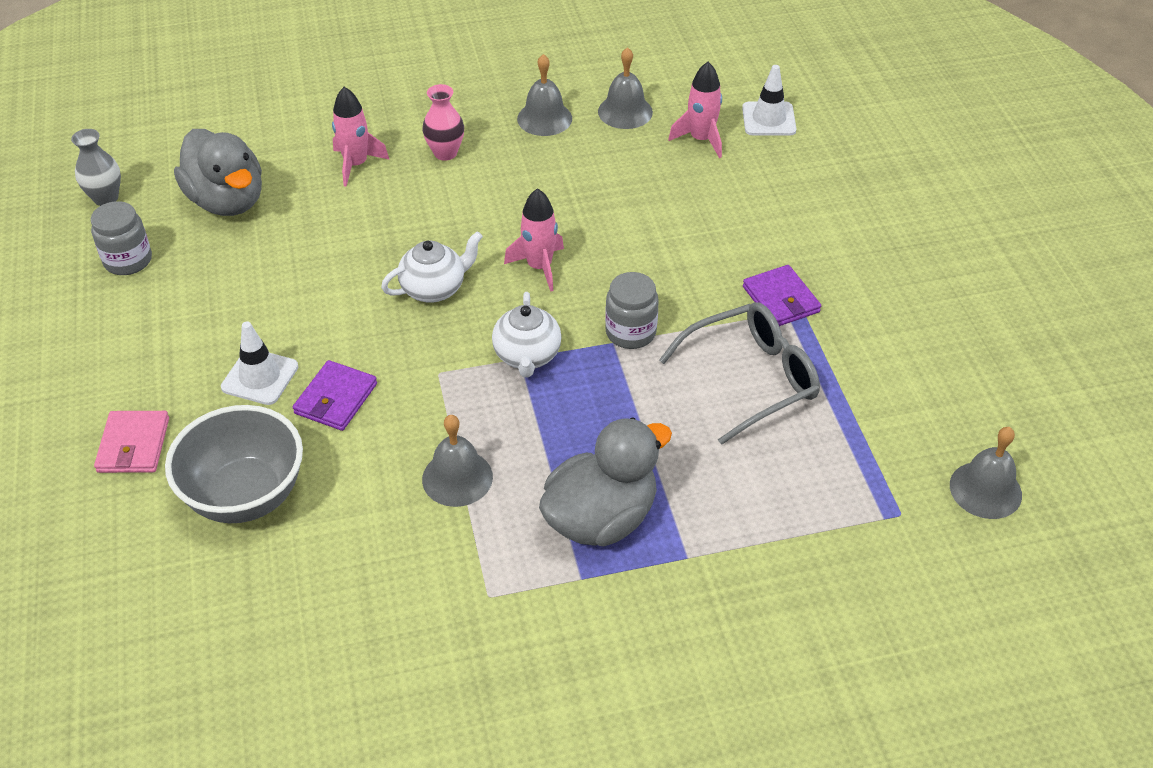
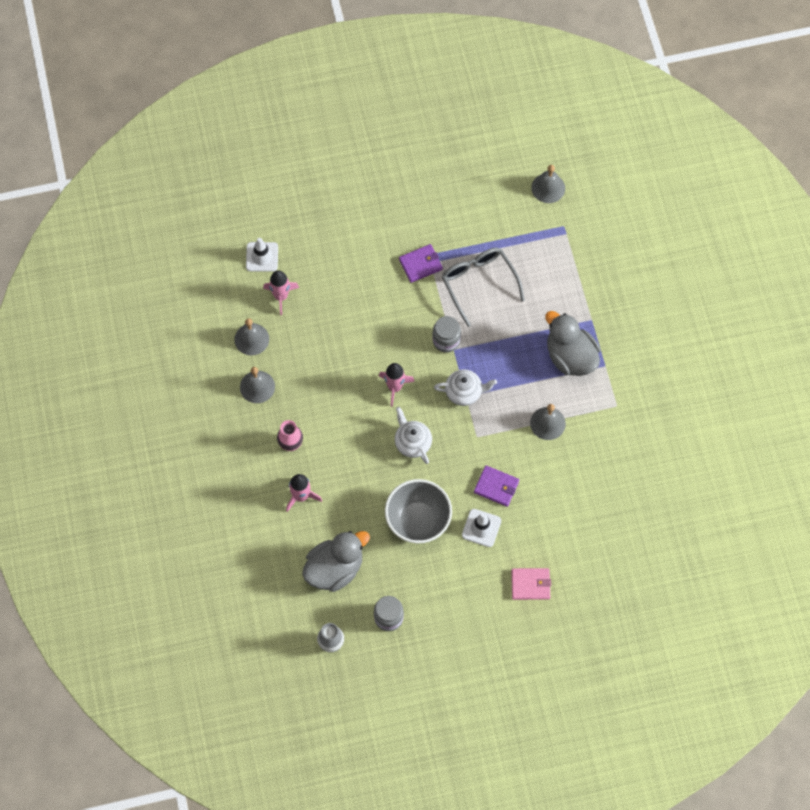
camera: 90 degrees left, 20 degrees up
grey bowl [165,405,303,523] -> grey bowl moved to [385,479,452,543]

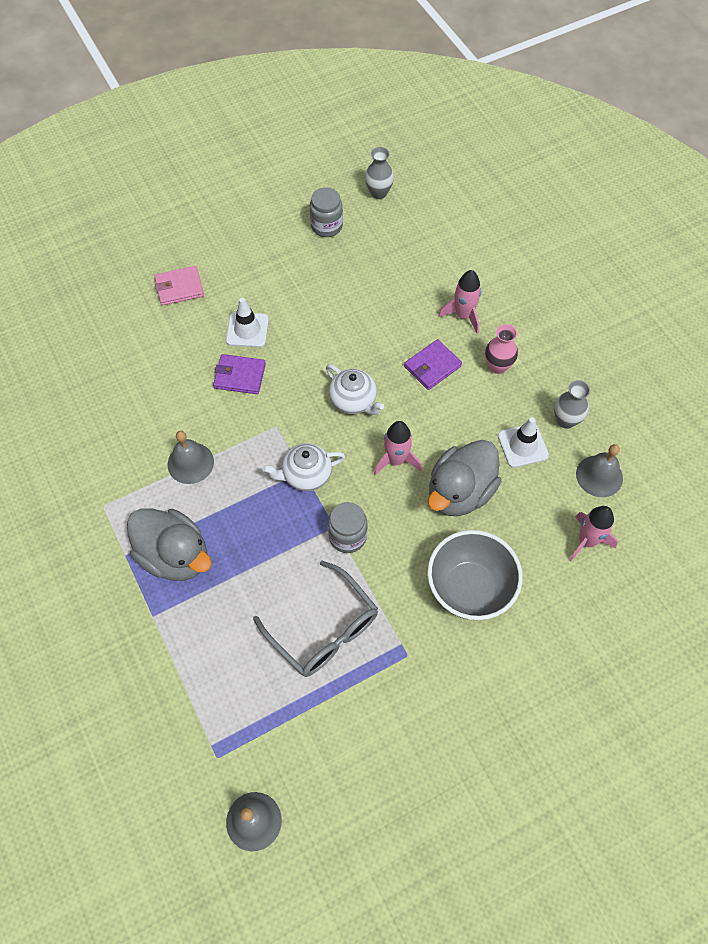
camera: 165 degrees right, 5 degrees down
grey bell [240,367,275,403] -> grey vase [554,380,590,429]
white traffic cone [246,238,278,272] -> white traffic cone moved to [498,417,549,468]
grey duck [302,531,370,592] -> grey duck moved to [428,440,501,516]
grey bowl [385,479,452,543] -> grey bowl moved to [427,530,523,620]
purple wallet [399,244,443,283] -> purple wallet moved to [404,339,462,390]

